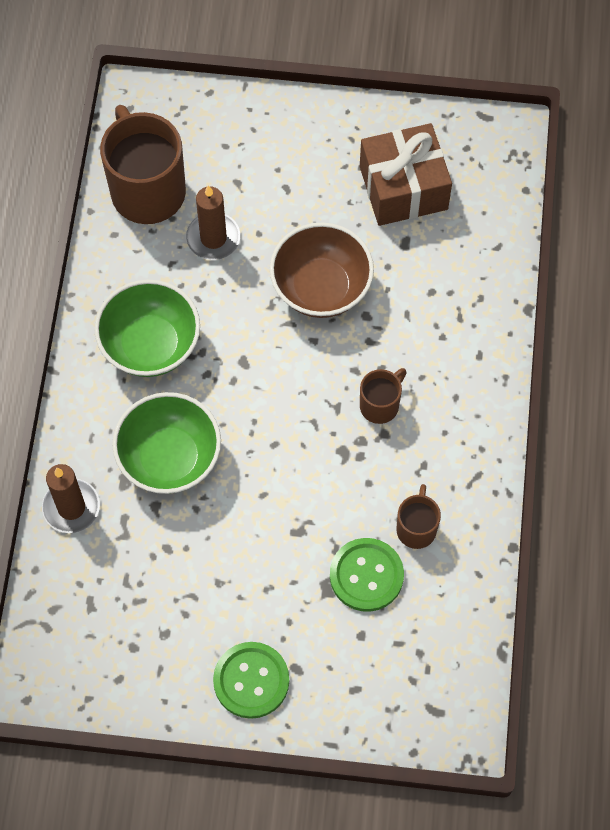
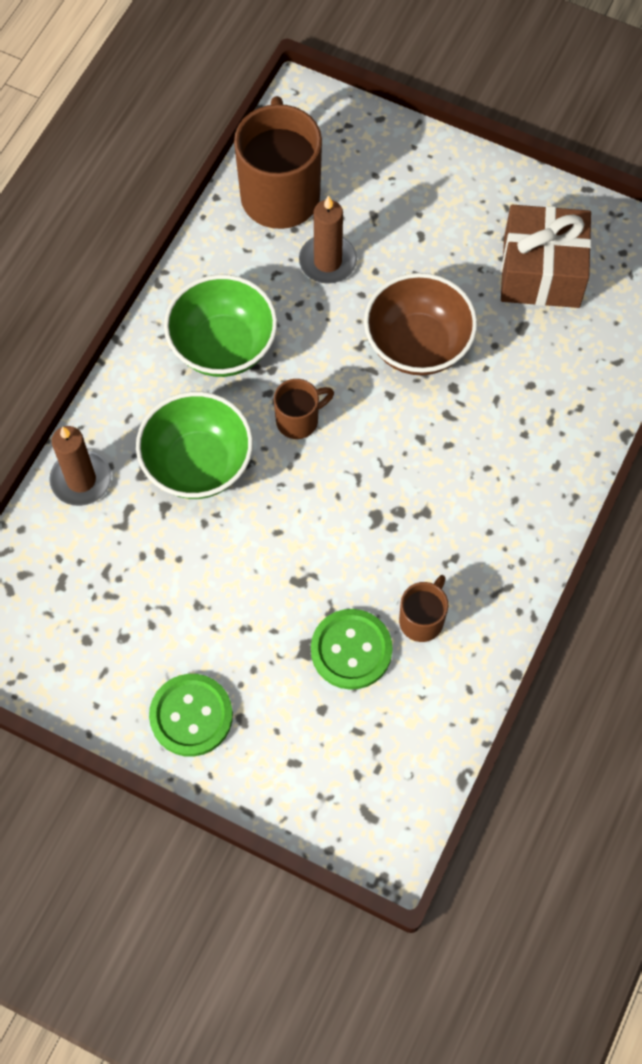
camera: 20 degrees right, 0 degrees up
brown mug [360,368,407,424] -> brown mug moved to [274,379,334,439]

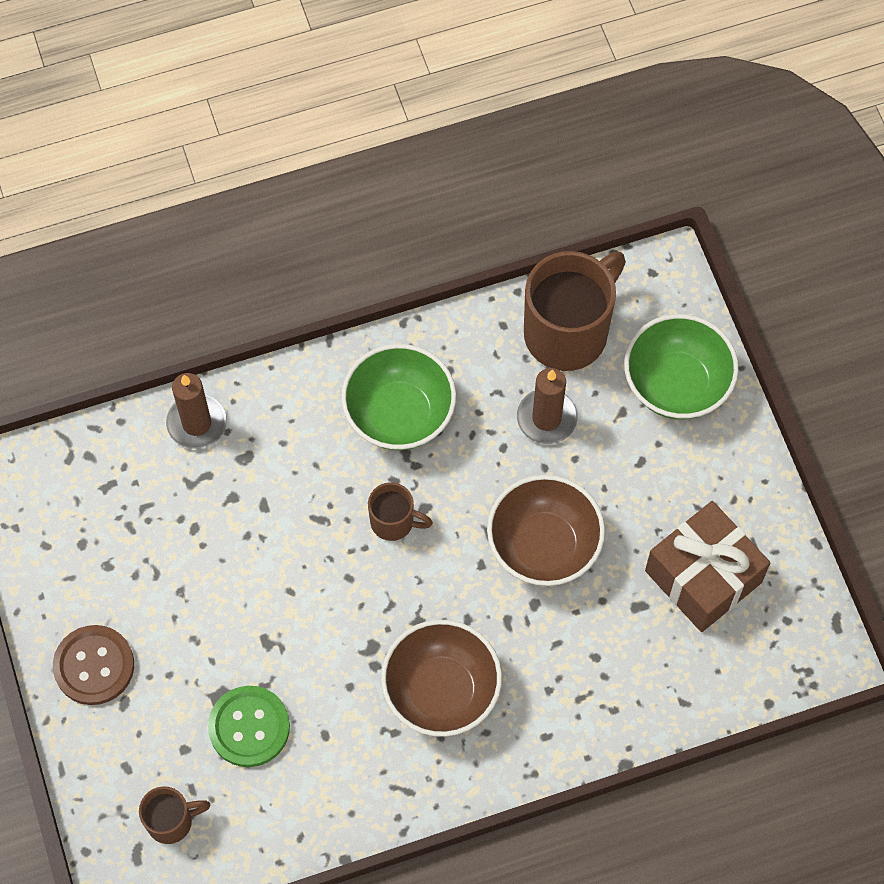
camera: 45 degrees right, 0 degrees up
green bowl [136,392,253,499] -> green bowl moved to [624,314,739,419]
green button [149,674,233,757] -> brown button [53,625,134,705]
brown mug [399,575,448,642] -> brown mug moved to [139,786,210,844]
none -> brown bowl [381,620,502,737]

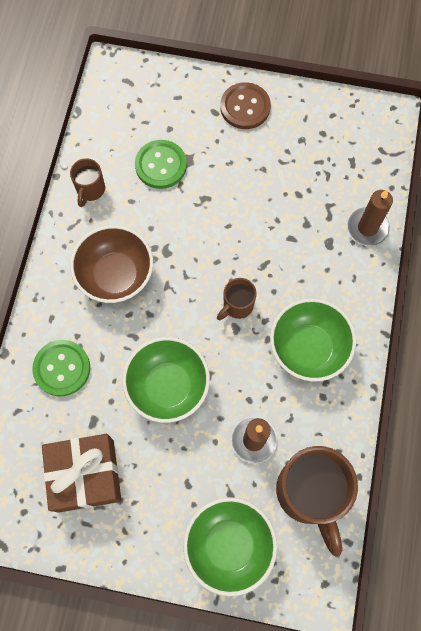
camera: 120 degrees right, 5 degrees up
brown mug [139,786,210,844] -> brown mug moved to [70,158,105,207]
brown bowl [487,475,605,586] -> green bowl [122,337,210,423]
none -> green button [32,340,90,396]

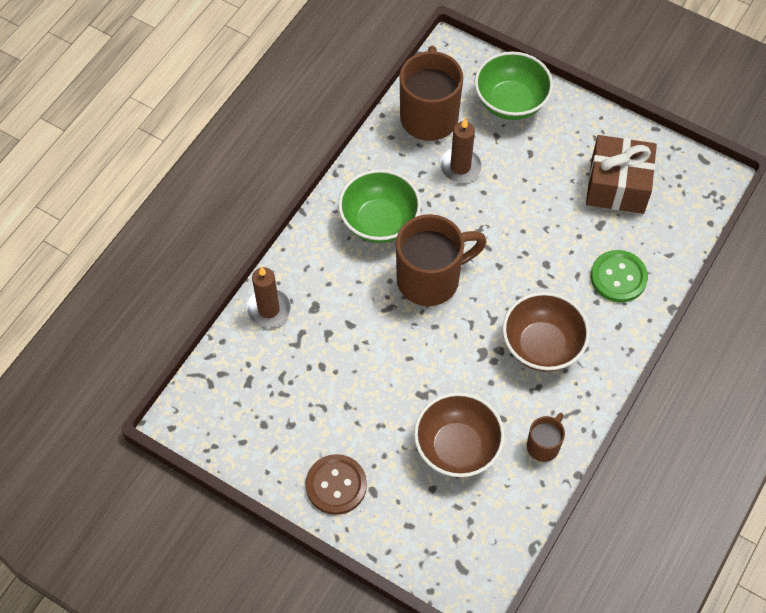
camera: 160 degrees left, 10 degrees down
green bowl [122,337,210,423] -> none
green button [135,140,187,189] -> brown bowl [414,392,505,477]
brown mug [217,278,257,320] -> brown mug [396,214,487,306], size x2.01

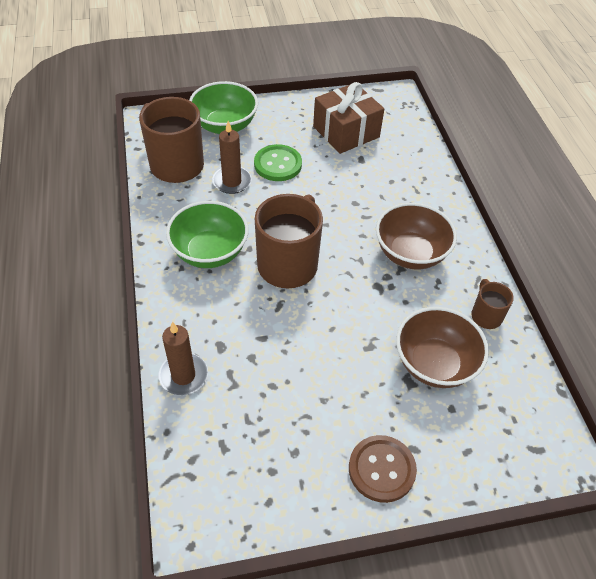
camera: 45 degrees left, 10 degrees down
green button [591,250,648,303] -> green button moved to [254,144,302,181]

